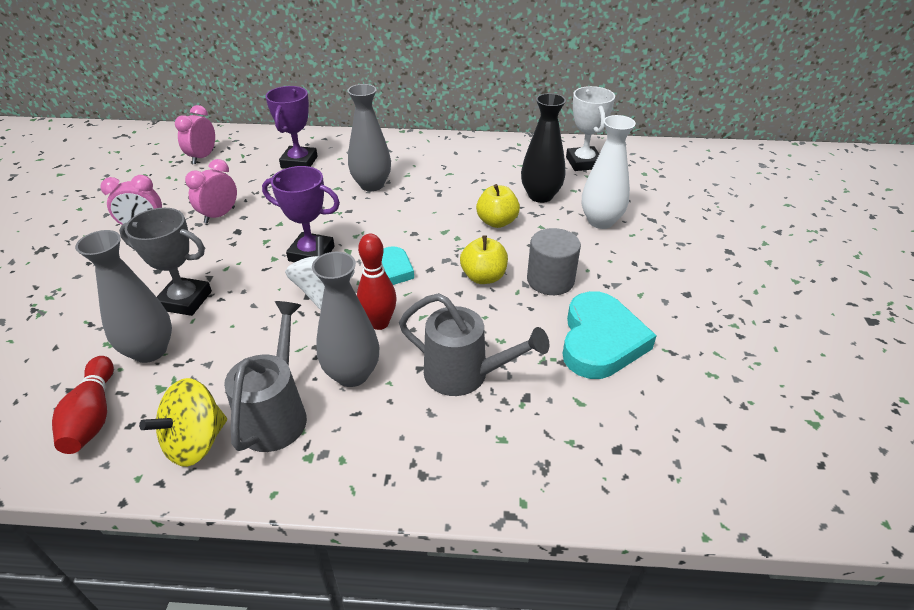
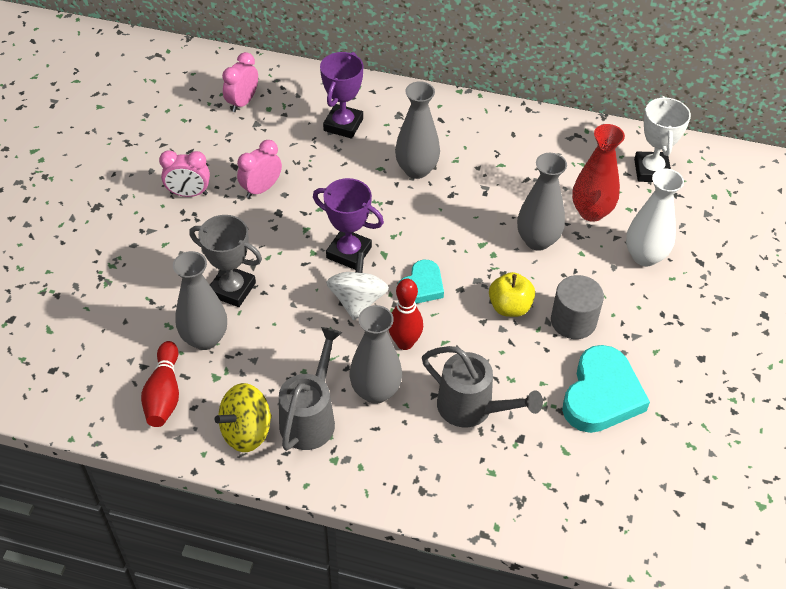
camera: 10 degrees right, 10 degrees up
yellow apple [476,184,520,228] -> grey vase [517,153,567,251]
black vase [521,93,566,203] -> red vase [572,124,625,222]

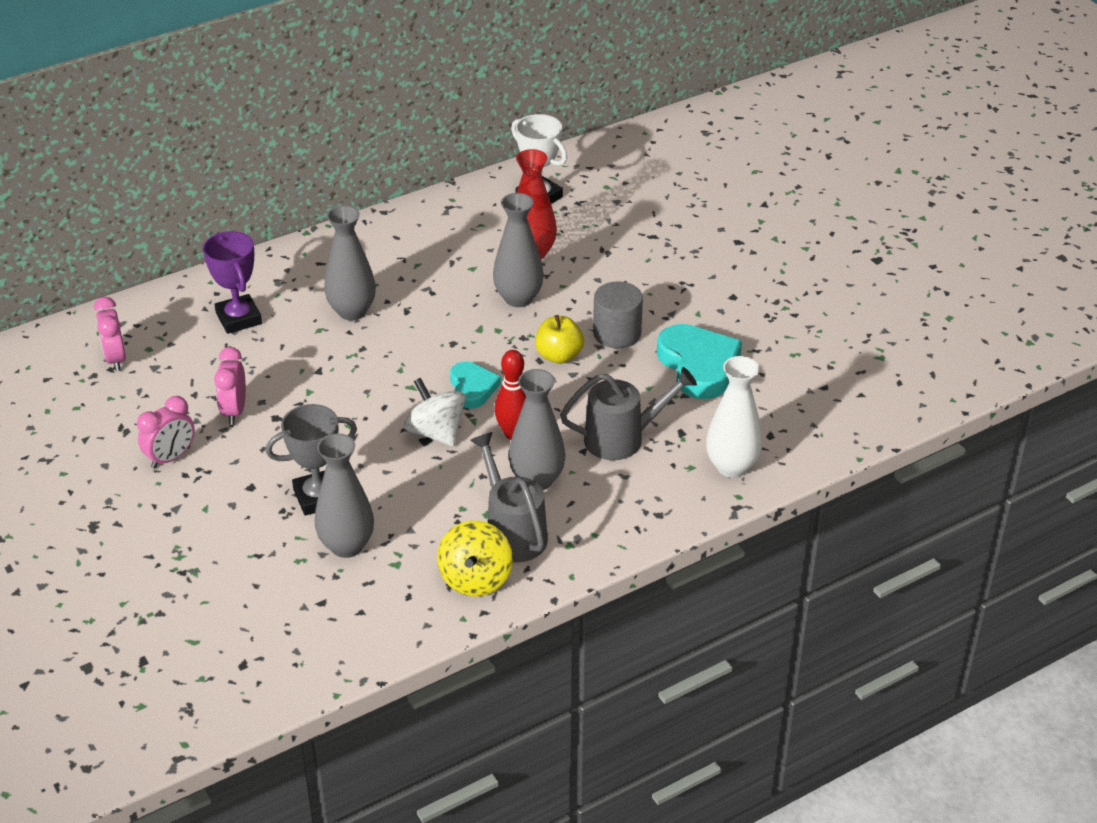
camera: 45 degrees left, 10 degrees down
red bowling pin [141,341,179,427] -> none
purple trophy [313,178,384,270] -> none
white vase [626,169,684,266] -> white vase moved to [706,356,763,478]

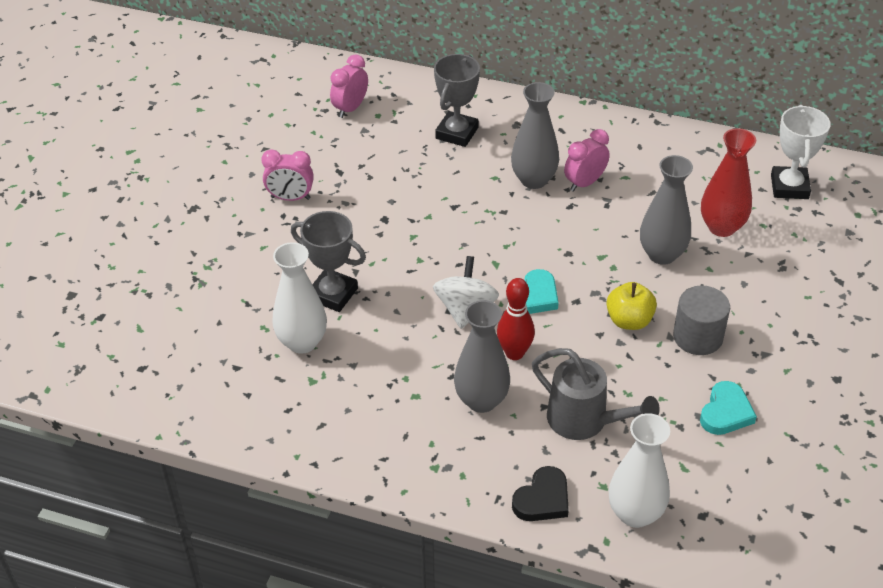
camera: 50 degrees right, 5 degrees up
purple trophy [203,231,262,334] -> grey trophy [434,54,480,147]
pink clock [214,347,246,425] -> pink clock moved to [564,129,610,192]
grey vase [315,433,374,558] -> white vase [272,242,327,354]
yellow spinning top [437,521,513,597] -> none
grey watering can [470,432,548,562] -> none
turquoise heart [657,324,742,399] -> turquoise heart [700,381,757,435], size x0.60
none -> black heart [512,466,569,521]

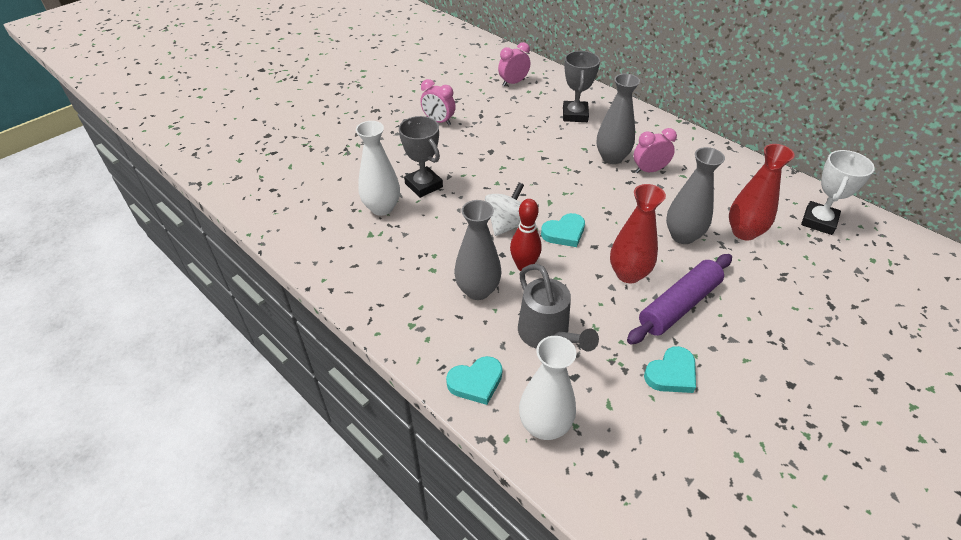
camera: 25 degrees right, 0 degrees up
grey trophy [434,54,480,147] -> grey trophy turned 45 degrees counterclockwise [563,51,600,122]
black heart [512,466,569,521] -> turquoise heart [446,356,503,405]
yellow apple [607,282,657,330] -> red vase [610,184,666,283]
grey cylinder [673,286,730,355] -> purple rolling pin [627,254,732,344]

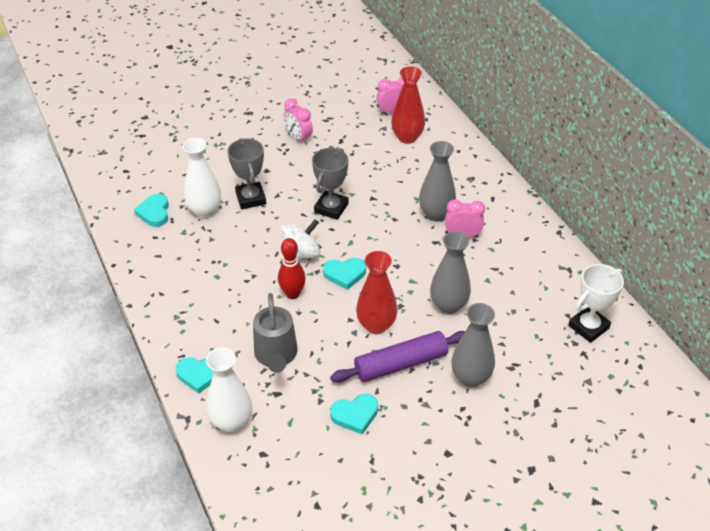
camera: 20 degrees right, 0 degrees up
grey vase [454,200,501,300] -> grey vase moved to [451,303,495,387]
grey trophy [563,51,600,122] -> grey trophy moved to [312,148,348,220]
red vase [729,144,795,241] -> red vase moved to [391,66,425,144]
none -> turquoise heart [134,194,169,227]

